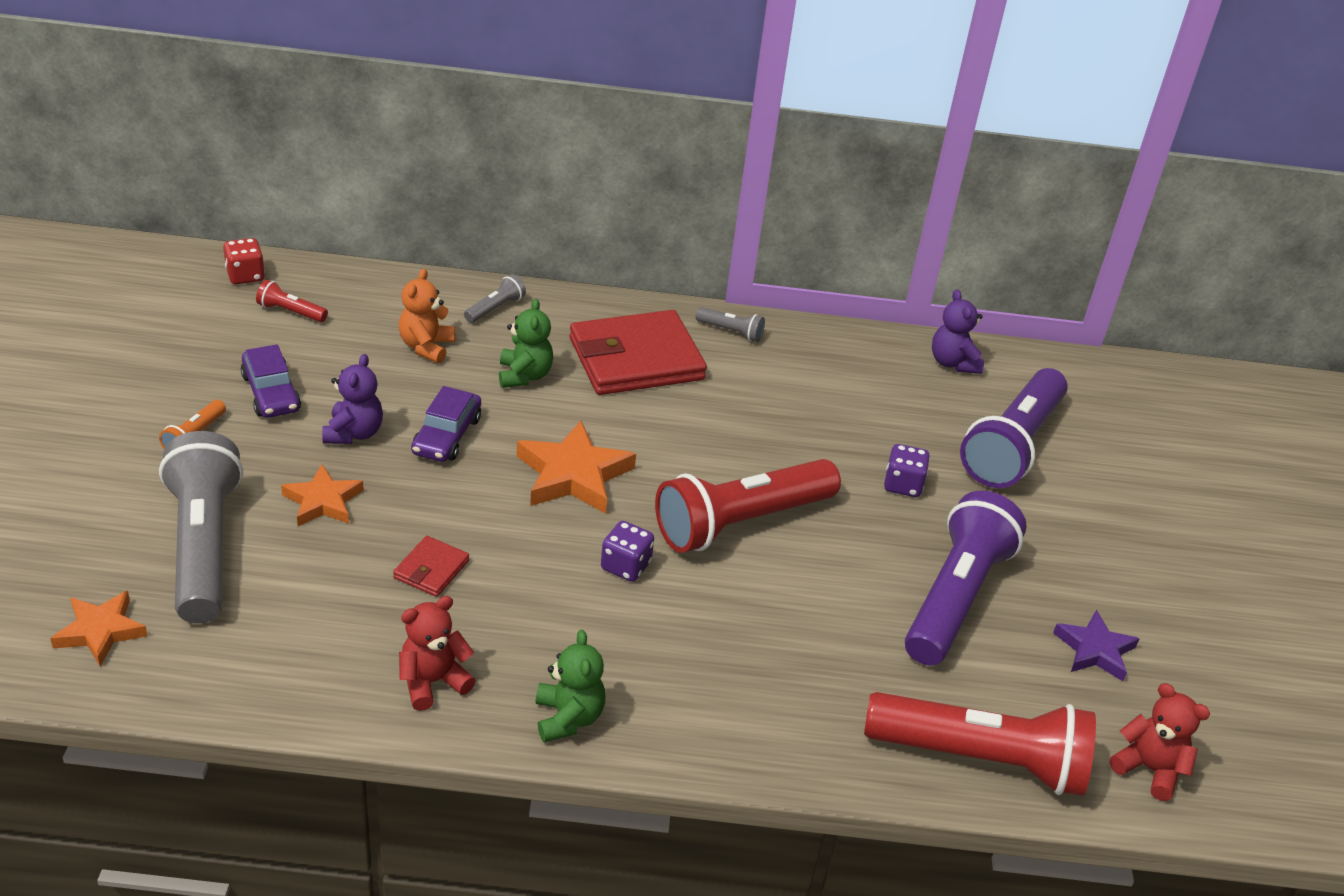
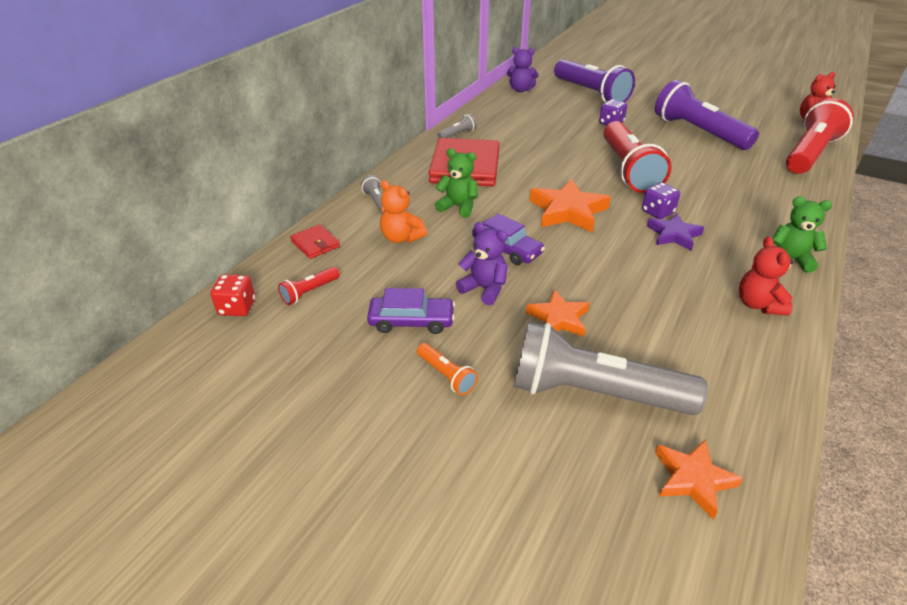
camera: 60 degrees left, 0 degrees up
red wallet [393,536,469,597] -> red wallet moved to [290,224,340,259]
purple star [1053,610,1139,681] -> purple star moved to [647,213,704,251]

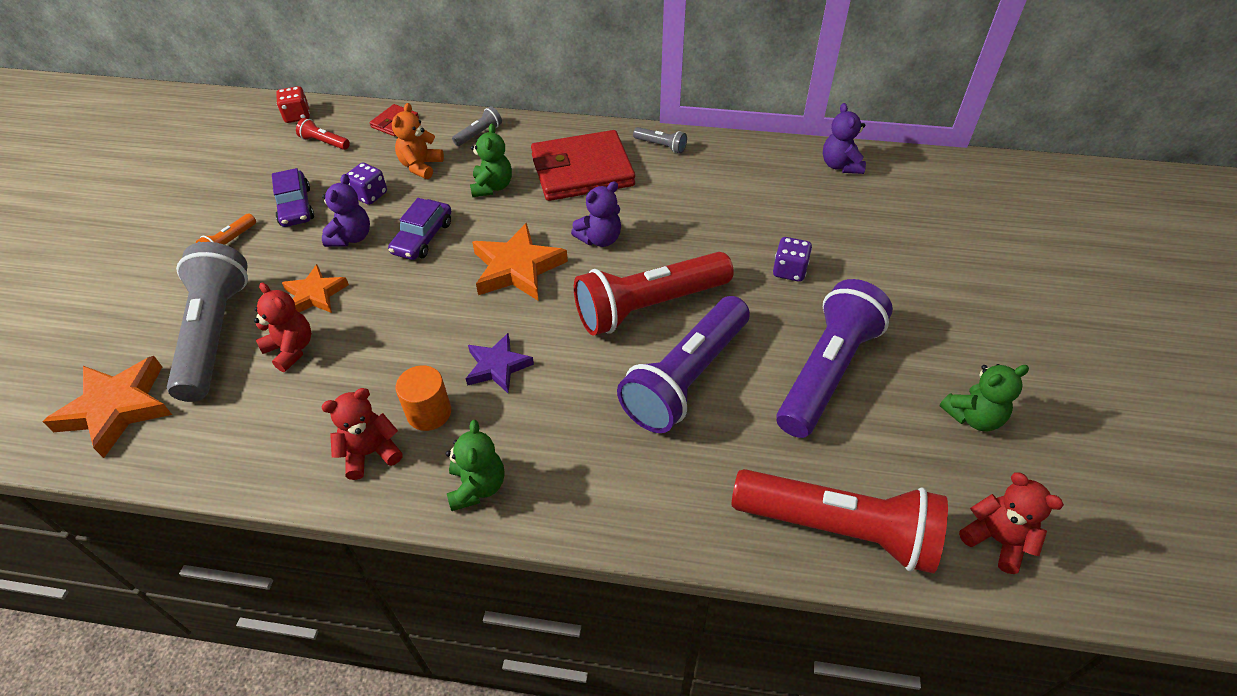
camera: 70 degrees right, 10 degrees up
purple flashlight [554,59,635,103] -> purple flashlight moved to [617,296,750,433]
purple dice [642,182,680,219] -> purple dice moved to [346,163,387,205]
orange star [655,439,743,519] -> orange star [43,356,172,458], size x1.56
none -> red teddy bear [254,282,311,372]
none -> orange cylinder [396,365,451,431]
none -> purple teddy bear [571,181,621,247]
none -> green teddy bear [939,364,1029,431]

